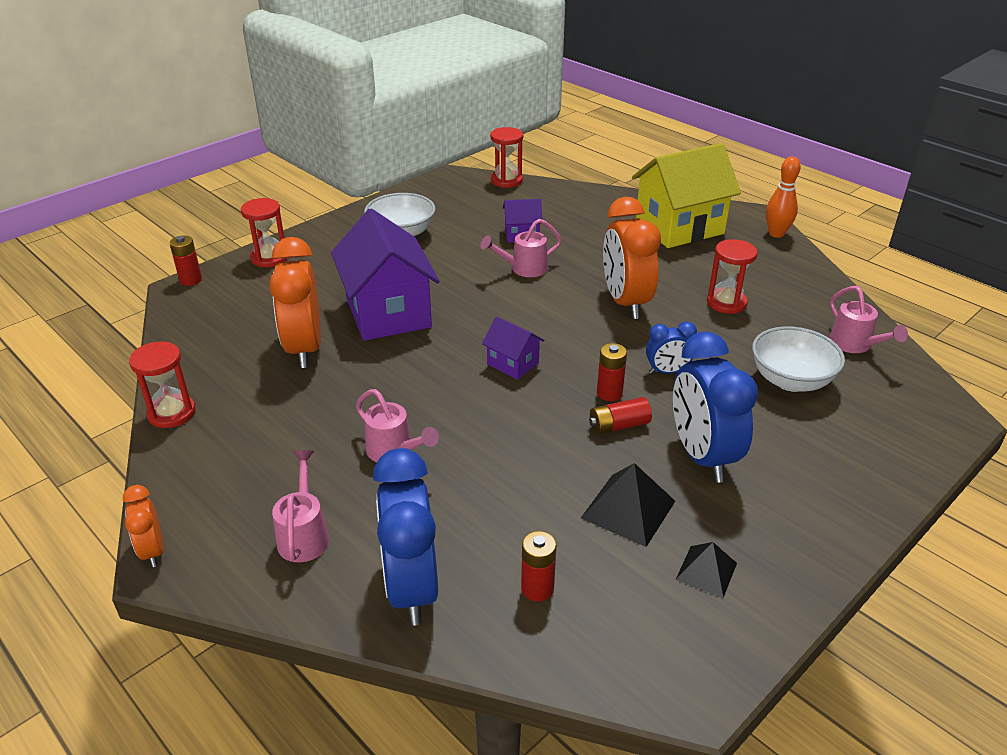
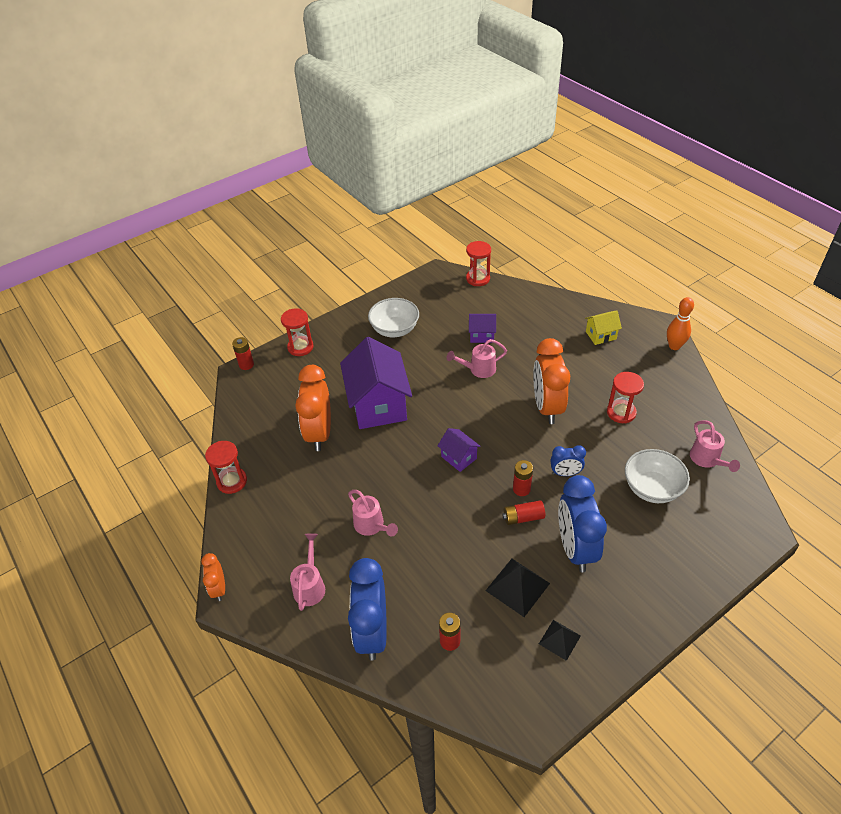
camera: 10 degrees right, 10 degrees up
yellow house [632,143,741,248] -> yellow house [585,311,622,345], size x0.47

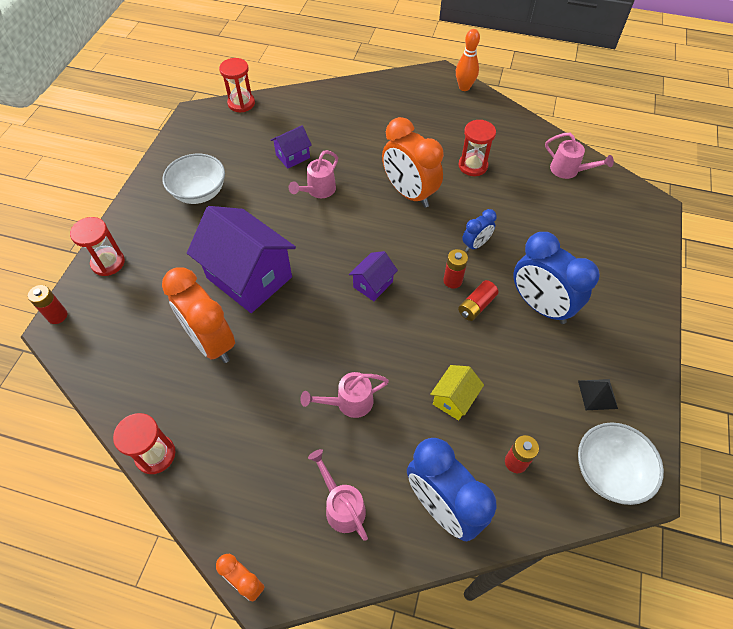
camera: 40 degrees left, 10 degrees up
pink watering can [348,490,398,536] -> pink watering can turned 150 degrees clockwise [300,372,389,418]
purple house [437,428,481,472] -> purple house turned 60 degrees counterclockwise [349,251,398,301]
black pyramid [485,559,550,617] -> none
yellow house [585,311,622,345] -> yellow house moved to [430,365,484,421]
white bowl [625,449,690,503] -> white bowl moved to [578,422,664,505]

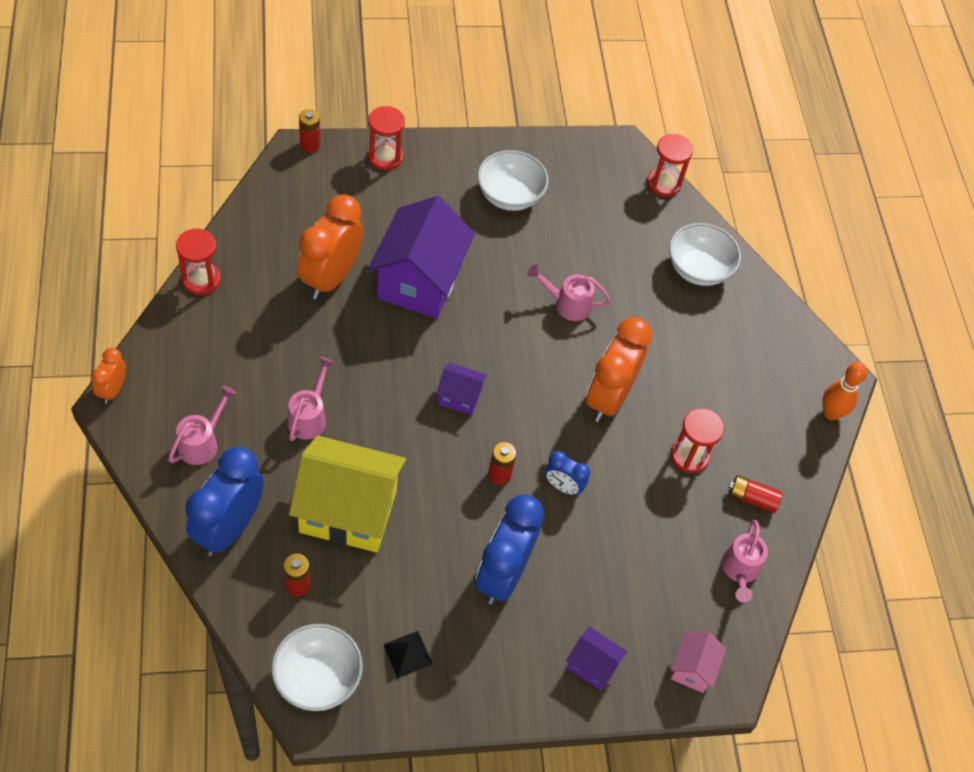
camera: 60 degrees right, 0 degrees up
purple house [271,125,312,169] -> purple house moved to [566,627,627,690]
pink watering can [300,372,389,418] -> pink watering can turned 60 degrees clockwise [287,357,334,441]
yellow house [430,365,484,421] -> yellow house [289,436,406,553], size x2.14
red battery [458,280,498,321] -> red battery moved to [728,475,783,513]
none -> white bowl [669,223,741,286]
none -> pink house [670,631,726,693]

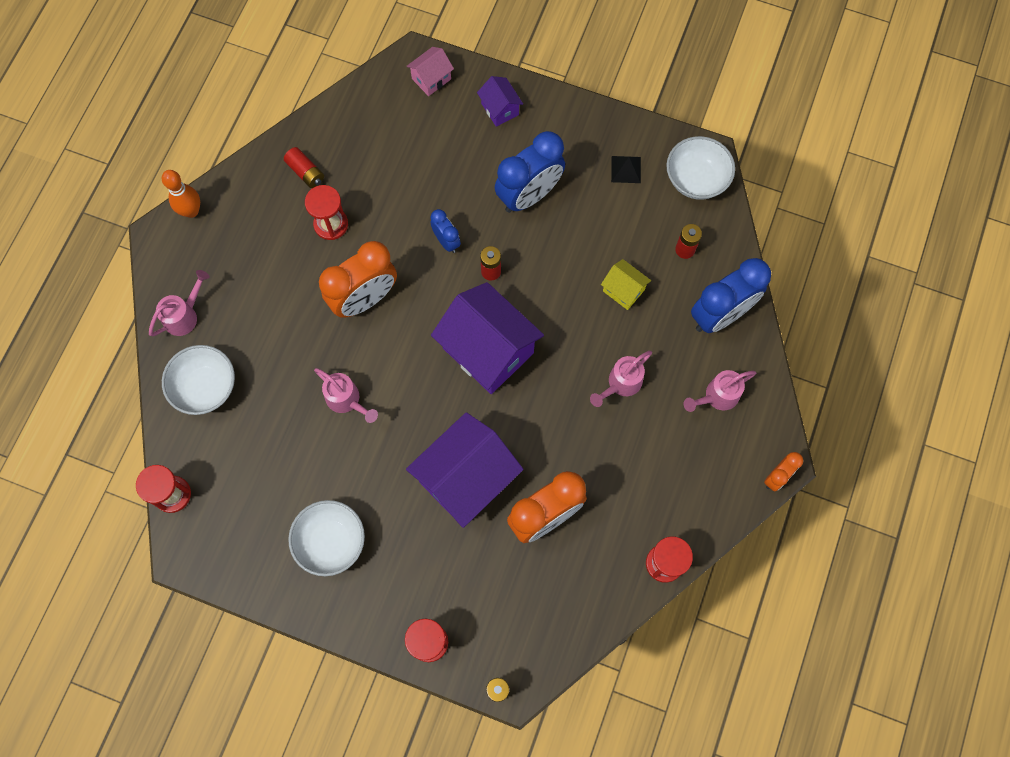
camera: 145 degrees left, 15 degrees up
yellow house [289,436,406,553] -> yellow house [601,259,651,310], size x0.47
purple house [436,362,487,415] -> purple house [431,282,544,394], size x2.14
pink watering can [722,520,768,603] -> pink watering can moved to [149,270,210,336]

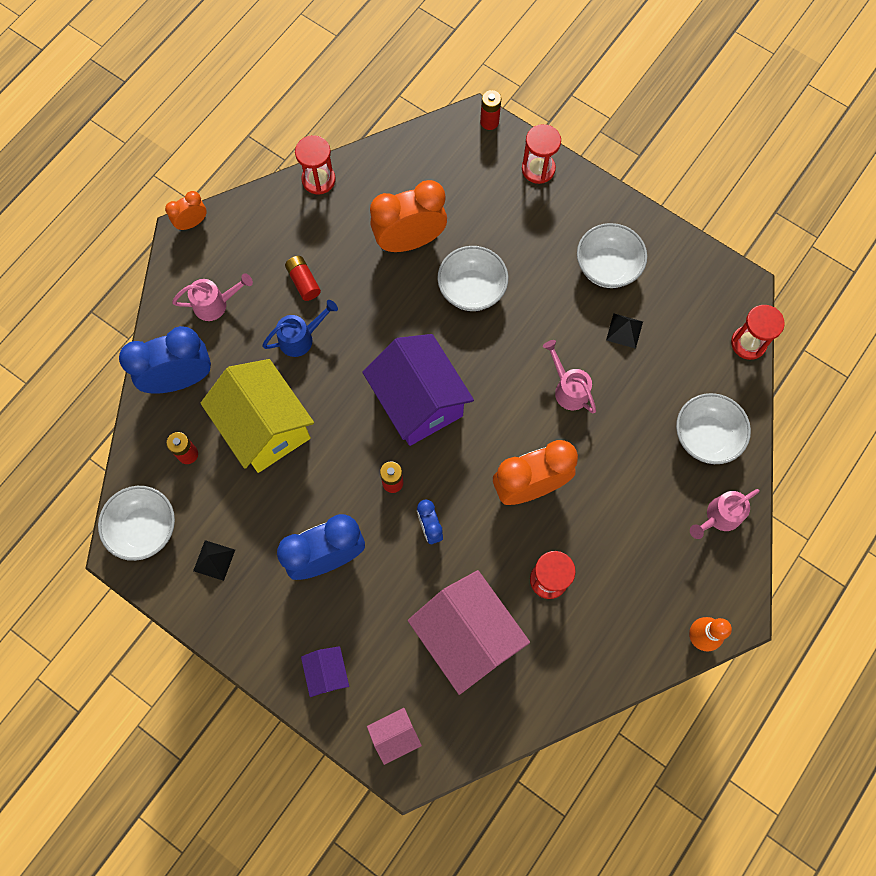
camera: 165 degrees left, 0 degrees up
red battery [284,147,324,188] -> red battery moved to [285,256,321,301]
purple house [406,412,523,528] -> white bowl [437,246,508,311]
pink watering can [590,351,652,407] -> blue watering can [262,300,338,357]
yellow house [601,259,651,310] -> yellow house [201,359,314,473], size x2.14
none -> pink house [408,570,530,695]
none -> black pyramid [606,314,643,349]

